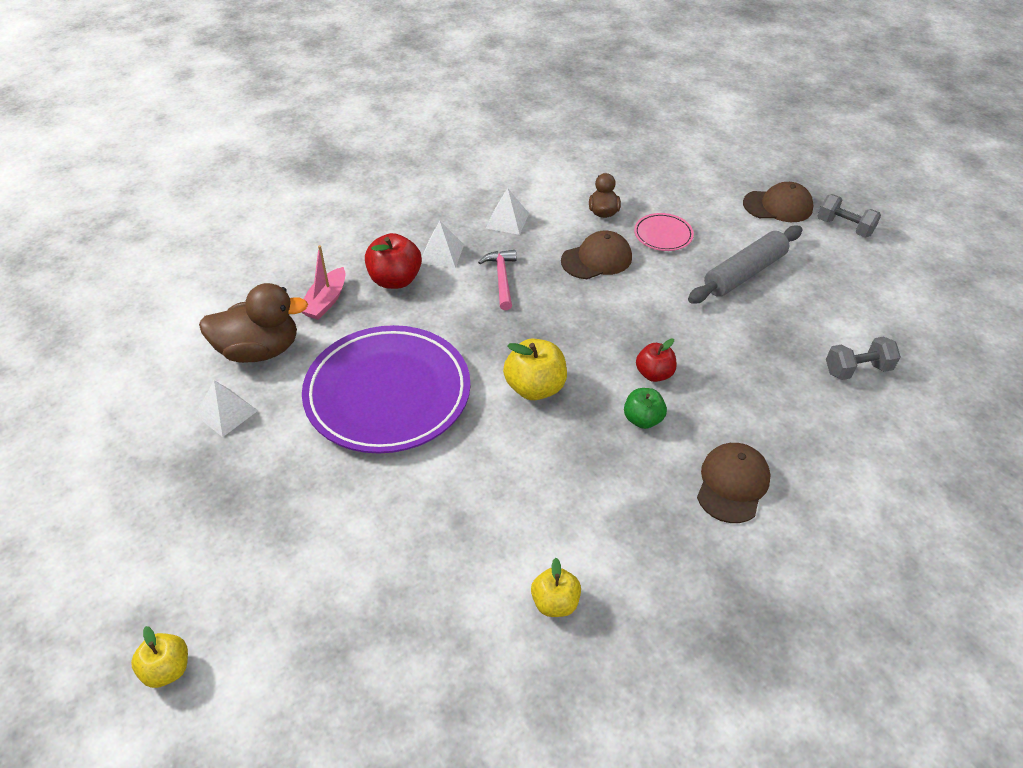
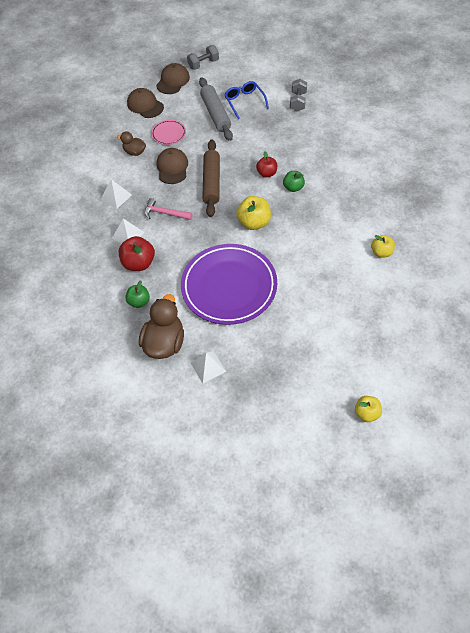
camera: 65 degrees left, 10 degrees up
pink boat [301,245,345,320] -> green apple [125,281,150,308]
brown cap [697,443,771,523] -> brown cap moved to [127,88,164,118]
none -> brown rolling pin [202,139,220,217]
none -> blue glasses [225,81,269,119]

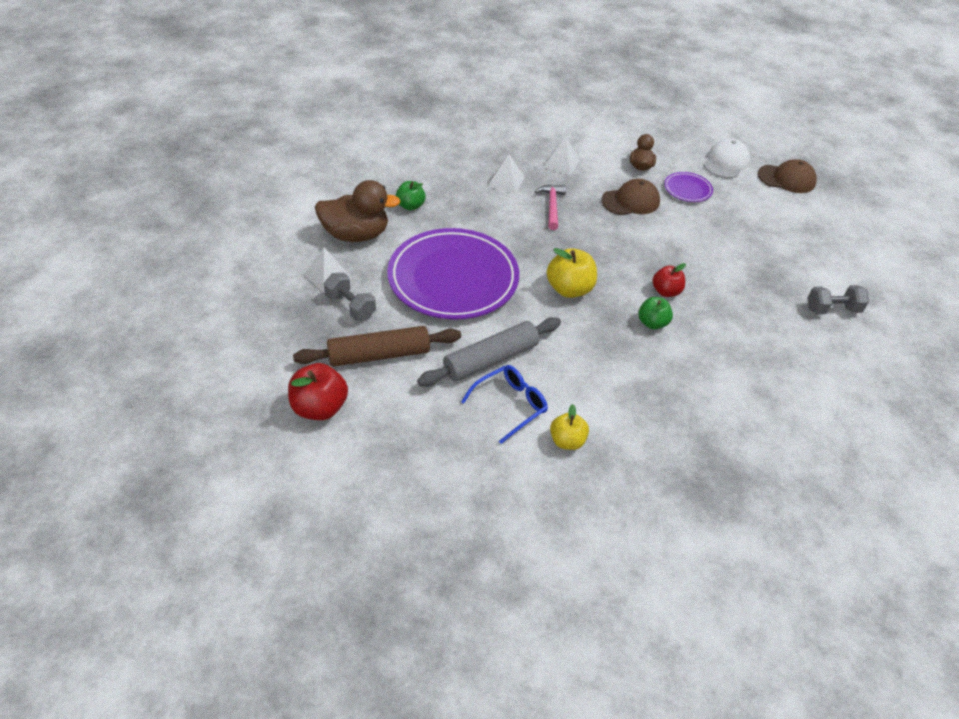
camera: 70 degrees right, 10 degrees down
red apple [119,236,155,271] -> red apple moved to [288,363,348,420]
brown cap [127,88,164,118] -> white cap [704,139,750,178]
pink plate [151,120,186,145] -> purple plate [664,172,713,202]
grey dumbbell [187,45,219,70] -> grey dumbbell moved to [324,273,376,321]
grey rolling pin [199,78,233,141] -> grey rolling pin moved to [417,317,561,387]
brown rolling pin [202,139,220,217] -> brown rolling pin moved to [293,326,461,367]
blue glasses [225,81,269,119] -> blue glasses moved to [461,365,548,444]
yellow apple [355,396,382,422] -> none

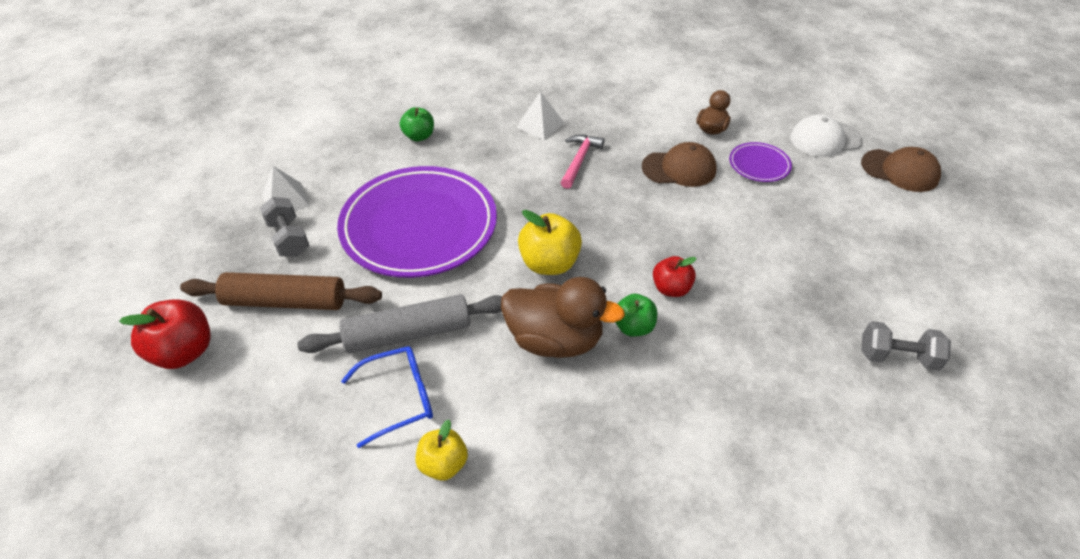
camera: 20 degrees right, 0 degrees up
brown duck [315,180,401,242] -> brown duck moved to [501,277,625,358]
white pyramid [544,136,580,175] -> none
white cap [704,139,750,178] -> white cap turned 150 degrees counterclockwise [790,115,863,157]

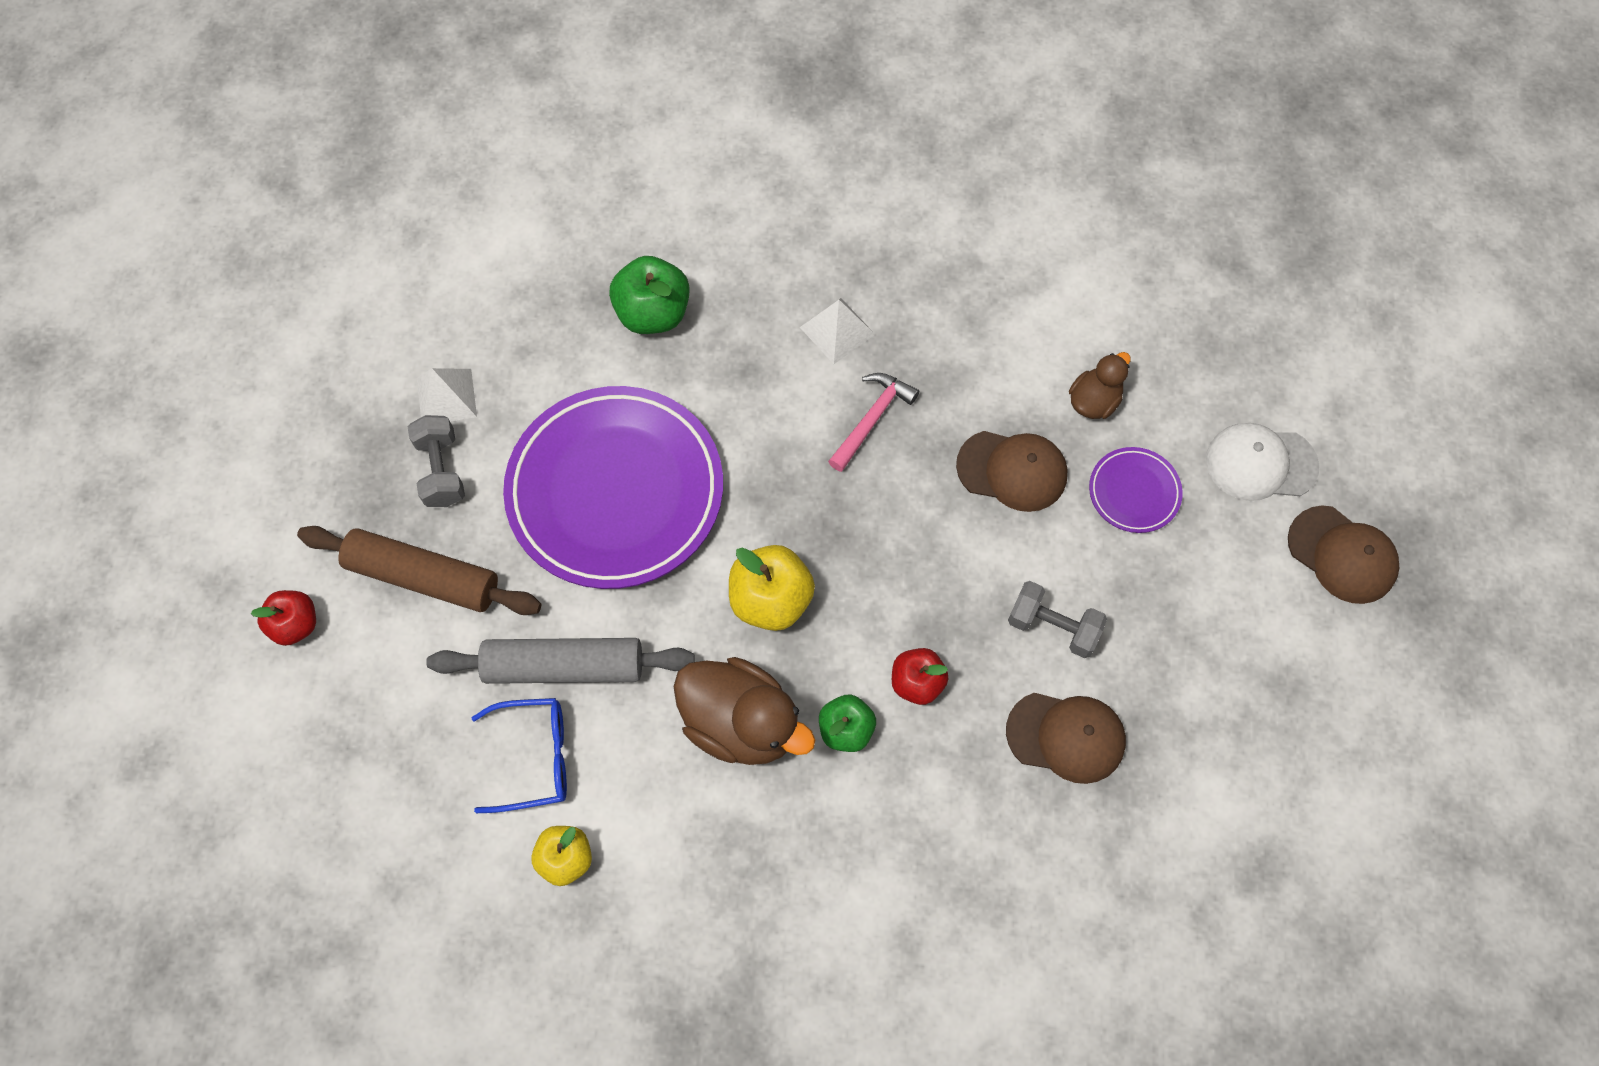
camera: 15 degrees right, 20 degrees up
red apple [119,299,211,369] -> red apple [251,590,316,646], size x0.65
green apple [400,107,434,141] -> green apple [609,256,690,334], size x1.54
grey dumbbell [861,321,951,371] -> grey dumbbell moved to [1008,581,1107,658]
none -> brown cap [1006,693,1126,784]

